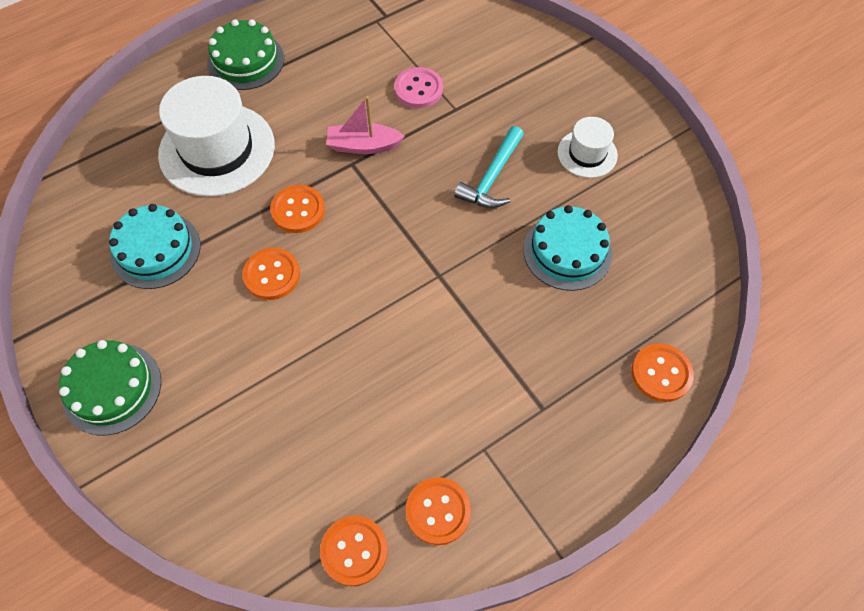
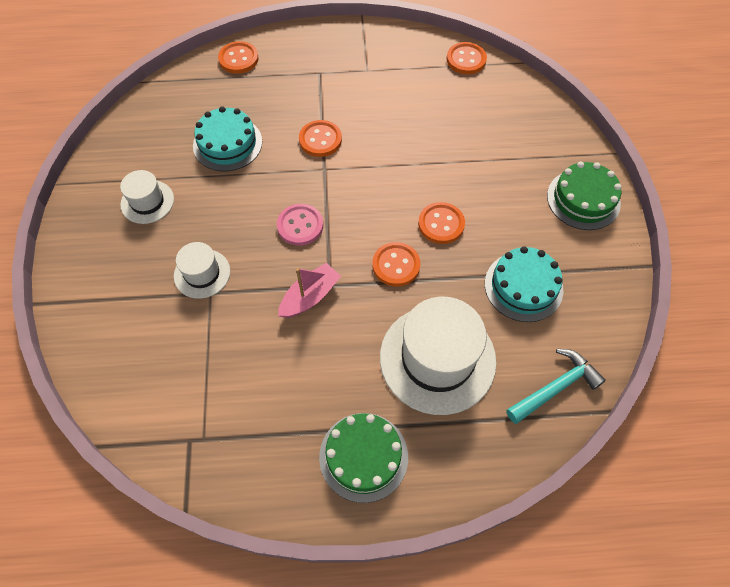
camera: 150 degrees left, 0 degrees up
pink boat [326,96,405,154] -> pink boat turned 75 degrees counterclockwise [278,263,341,318]
pink button [394,67,443,108] -> pink button moved to [277,204,323,246]
orange button [405,477,471,545] -> orange button moved to [299,120,342,157]
turquoise hammer [454,126,524,208] -> turquoise hammer moved to [506,349,606,424]
none -> white hat [174,242,230,299]

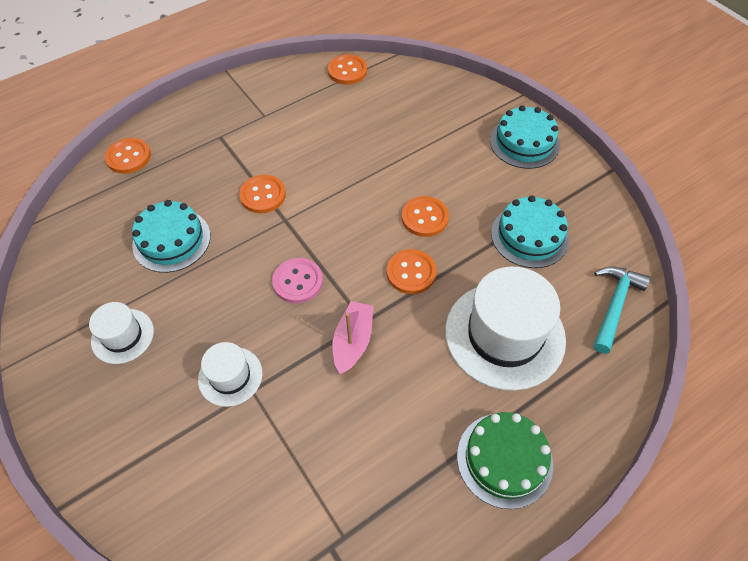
camera: 30 degrees left, 5 degrees down
green cake [547,162,622,230] -> turquoise cake [490,105,560,169]

